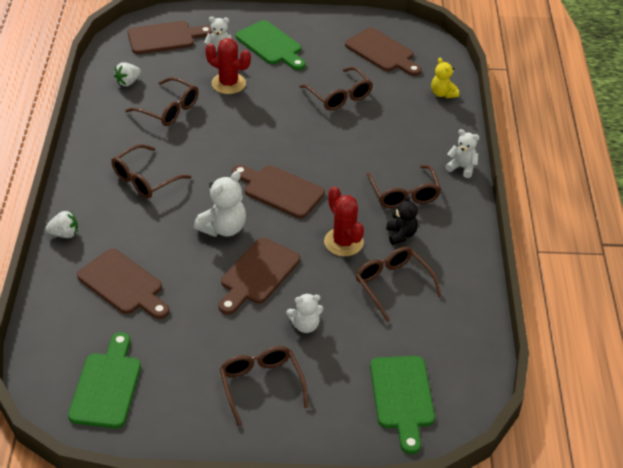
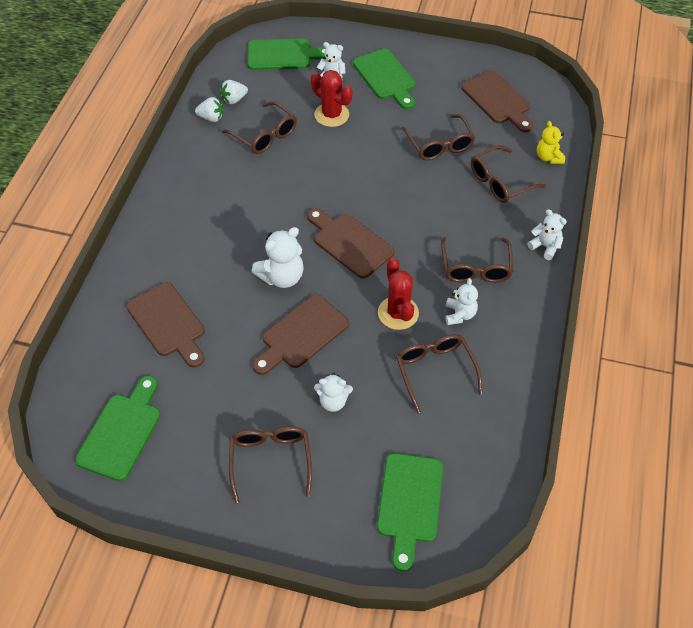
camera: 15 degrees right, 10 degrees up
white strawberry [45,211,78,238] -> white strawberry moved to [195,97,223,122]
brown glasses [112,144,192,199] -> brown glasses moved to [471,145,546,203]
brown cutting board [127,21,212,54] -> green cutting board [247,39,326,70]
black teddy bear [386,195,418,245] -> white teddy bear [445,278,478,325]

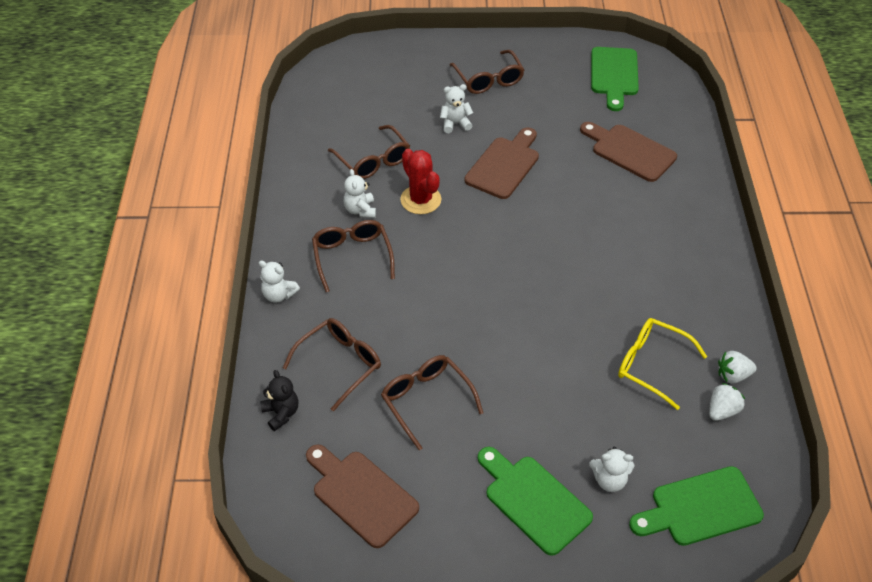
camera: 165 degrees right, 5 degrees down
brown glasses [222,101,297,154] -> yellow glasses [618,318,707,410]
white teddy bear [251,227,304,288] -> none
brown cutting board [307,208,394,279] -> none
red cactus [311,70,353,127] -> none
green cutting board [377,453,443,571] -> none
yellow teddy bear [537,121,565,164] -> black teddy bear [260,370,298,431]

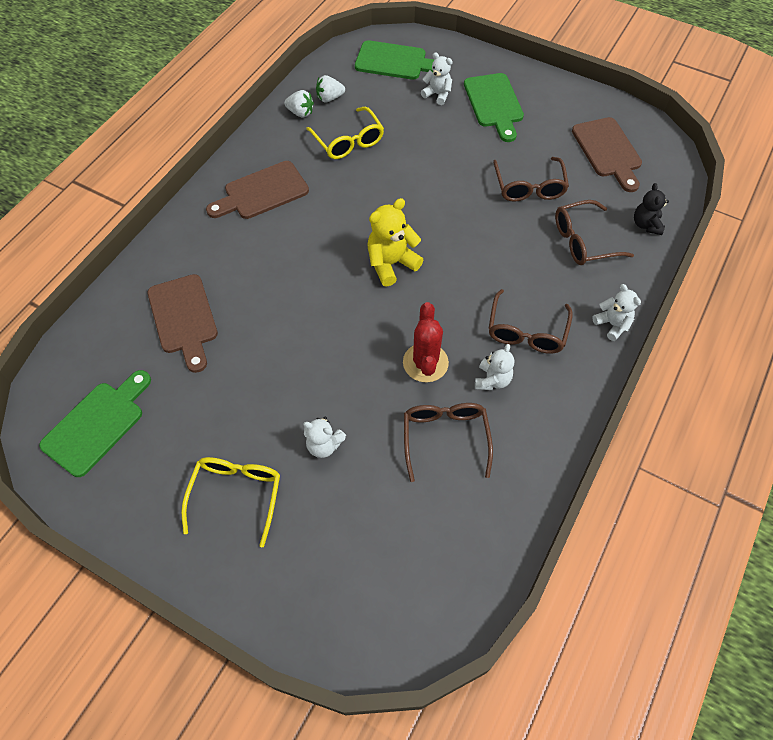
camera: 150 degrees left, 10 degrees up
brown glasses [450,50,524,94] -> yellow glasses [182,457,280,547]
brown cutting board [465,127,539,199] -> brown cutting board moved to [206,161,309,219]
none -> yellow teddy bear [367,198,423,287]

